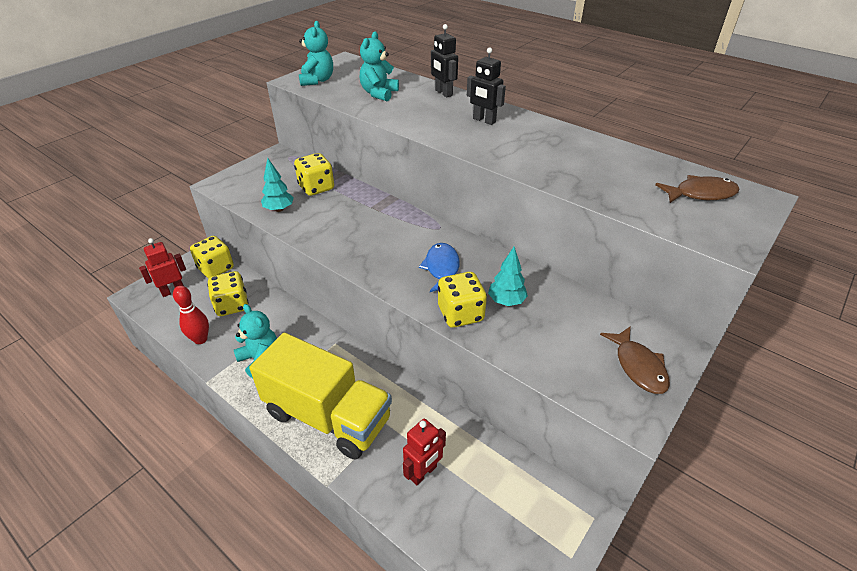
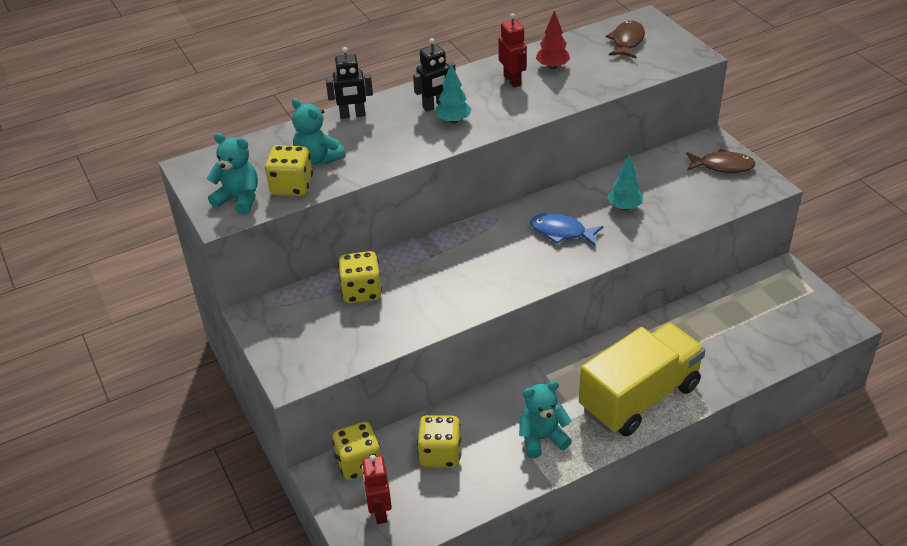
camera: 65 degrees left, 0 degrees up
red bowling pin [173,286,209,344] -> none
turquoise tree [261,158,294,212] -> turquoise tree moved to [435,64,471,124]
red robot [403,419,446,485] -> red robot moved to [498,13,527,87]
yellow dice [438,272,487,328] -> yellow dice moved to [265,145,313,196]
none -> red tree [536,10,570,69]

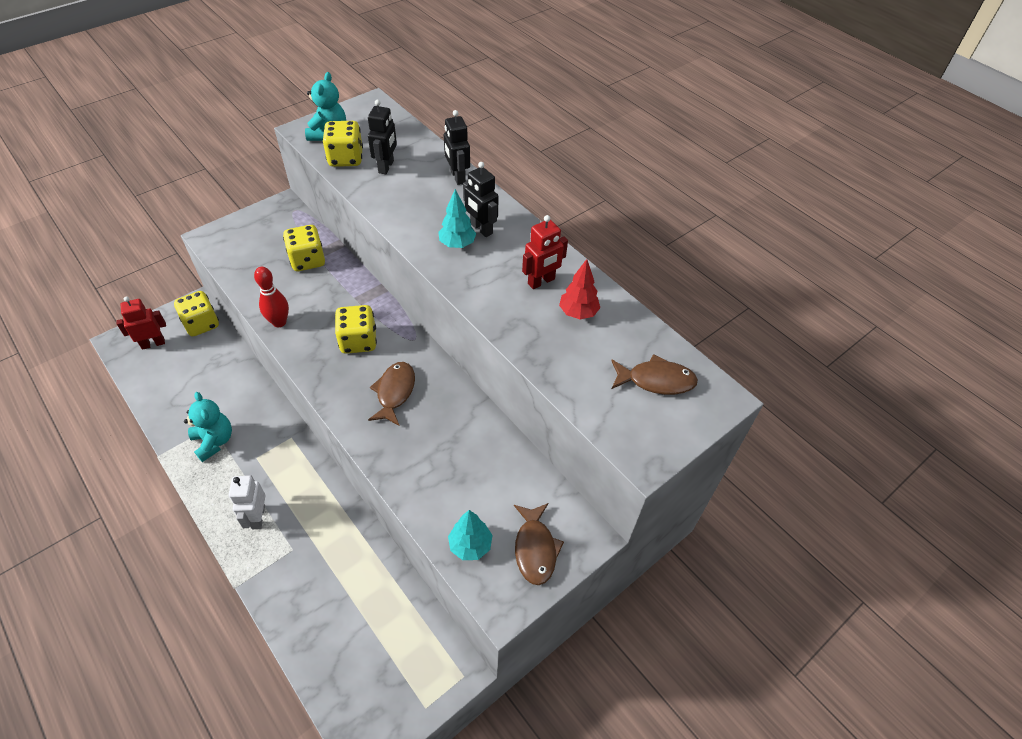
camera: 75 degrees right, 10 degrees up
turquoise teddy bear [292,98,345,165] -> black robot [368,100,397,174]
yellow dice [417,415,461,467] -> yellow dice moved to [335,305,377,354]
blue fish [530,213,603,246] -> brown fish [368,362,415,426]
yellow truck [579,323,705,437] -> white robot [229,475,266,529]
turquoise tree [607,155,643,210] -> turquoise tree moved to [448,510,493,560]
none -> red bowling pin [254,267,289,327]

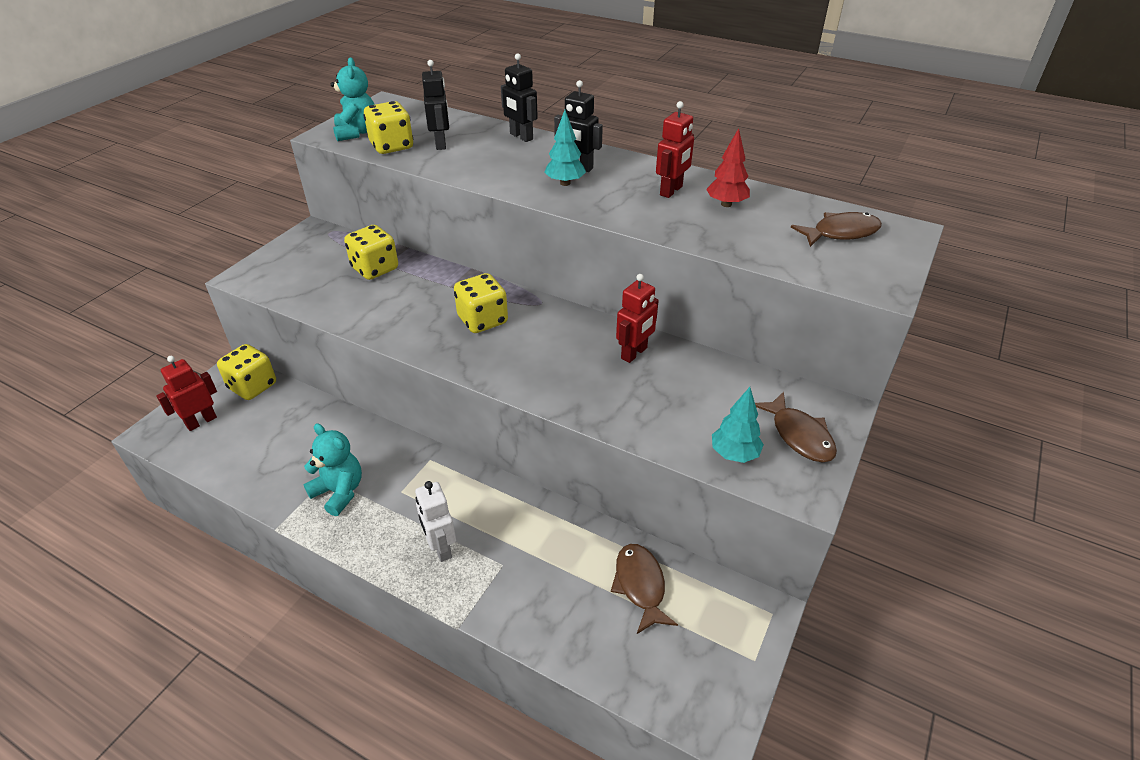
camera: 20 degrees left, 10 degrees down
red bowling pin [254,267,289,327] -> none
brown fish [368,362,415,426] -> brown fish moved to [611,544,678,634]
none -> red robot [616,274,659,363]

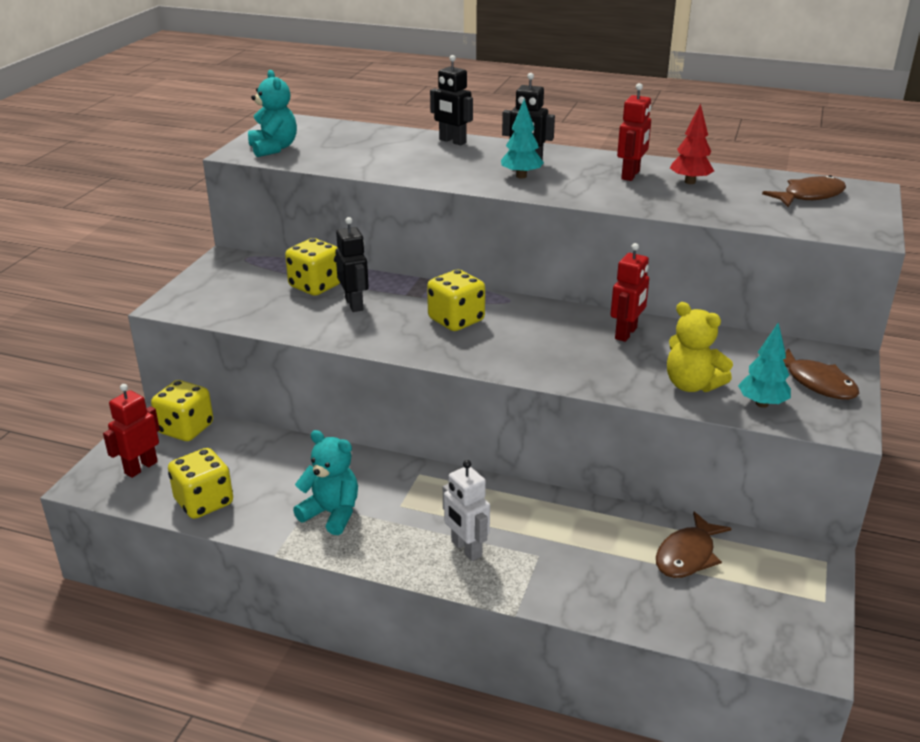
camera: 10 degrees left, 10 degrees down
yellow dice [363,101,413,154] -> yellow dice moved to [168,448,233,519]
black robot [422,60,449,150] -> black robot moved to [335,217,369,312]
brown fish [611,544,678,634] -> brown fish turned 120 degrees counterclockwise [656,511,732,578]
none -> yellow teddy bear [667,302,733,392]

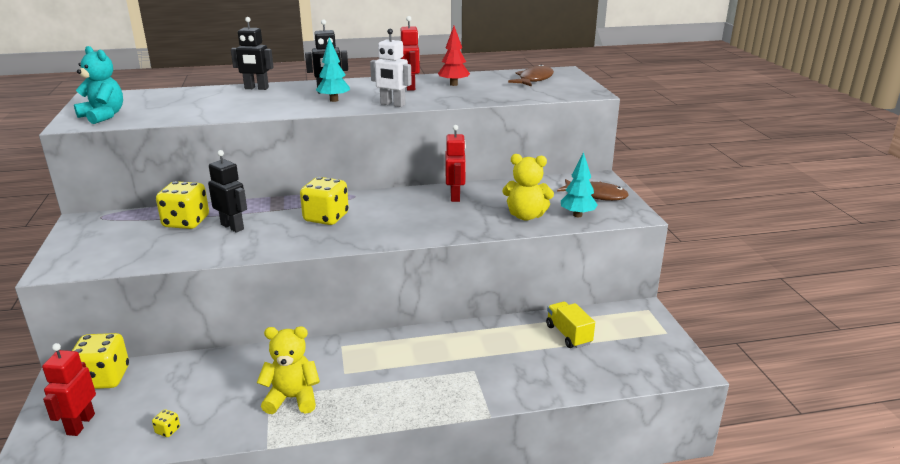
camera: 30 degrees left, 5 degrees down
yellow dice [168,448,233,519] -> yellow dice [152,409,180,437], size x0.41
turquoise teddy bear [293,430,358,535] -> yellow teddy bear [257,326,320,414]
white robot [443,460,490,561] -> white robot moved to [370,29,412,107]
brown fish [656,511,732,578] -> yellow truck [546,301,595,348]

